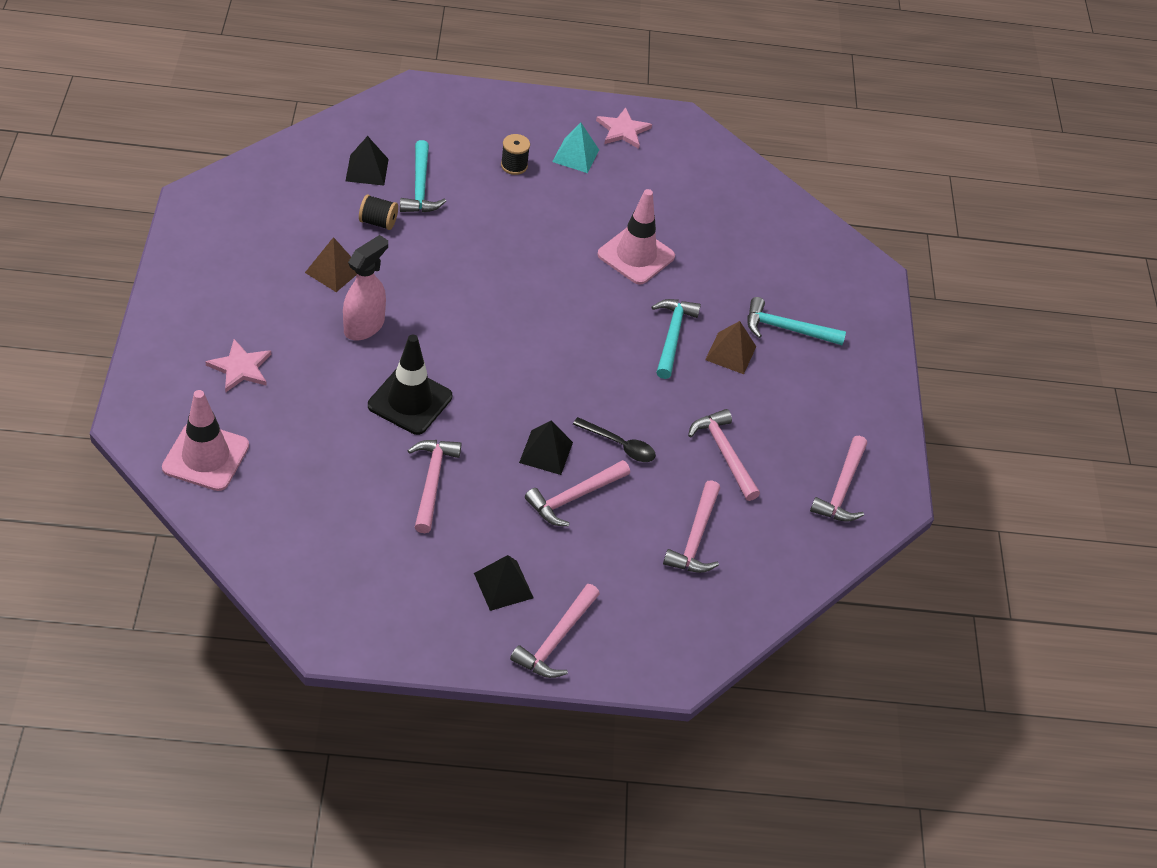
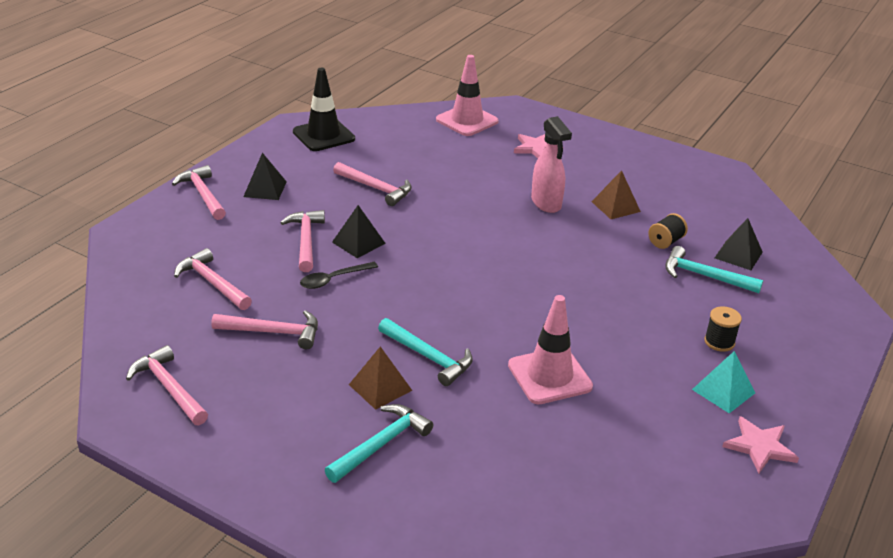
camera: 125 degrees right, 15 degrees down
black traffic cone [368,335,452,435] -> black traffic cone moved to [293,68,355,151]

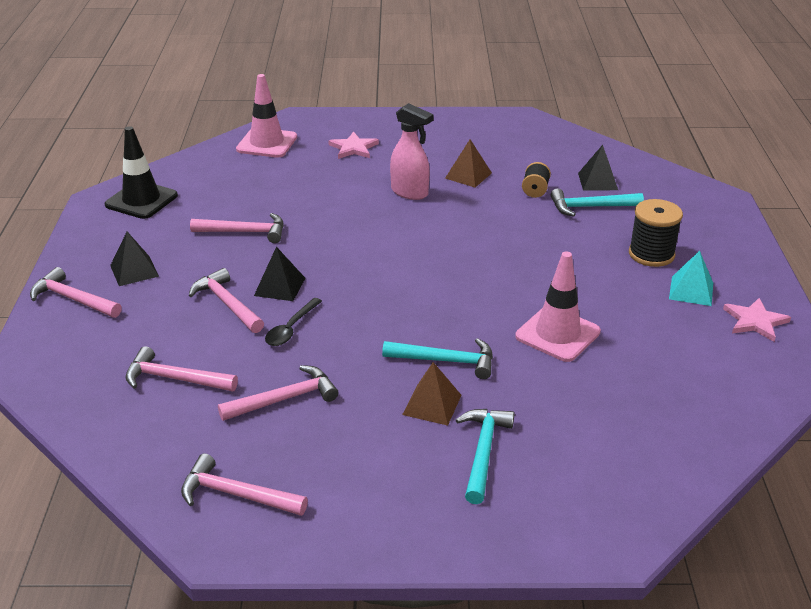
camera: 30 degrees left, 0 degrees up
black spool [704,306,742,352] -> black spool [629,199,683,267], size x1.64

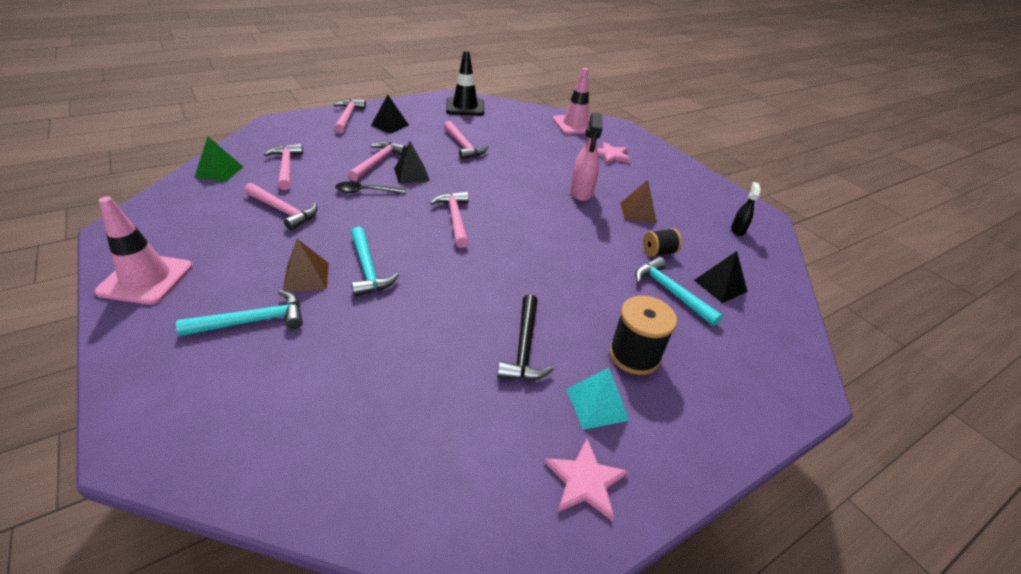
camera: 55 degrees right, 5 degrees up
pink hammer [181,454,308,516] -> pink hammer moved to [430,191,469,248]
pink traffic cone [515,252,601,362] -> pink traffic cone moved to [95,196,193,305]
none -> green pyramid [195,137,243,182]
none -> black hammer [497,294,554,381]
none -> black spray bottle [731,182,761,236]

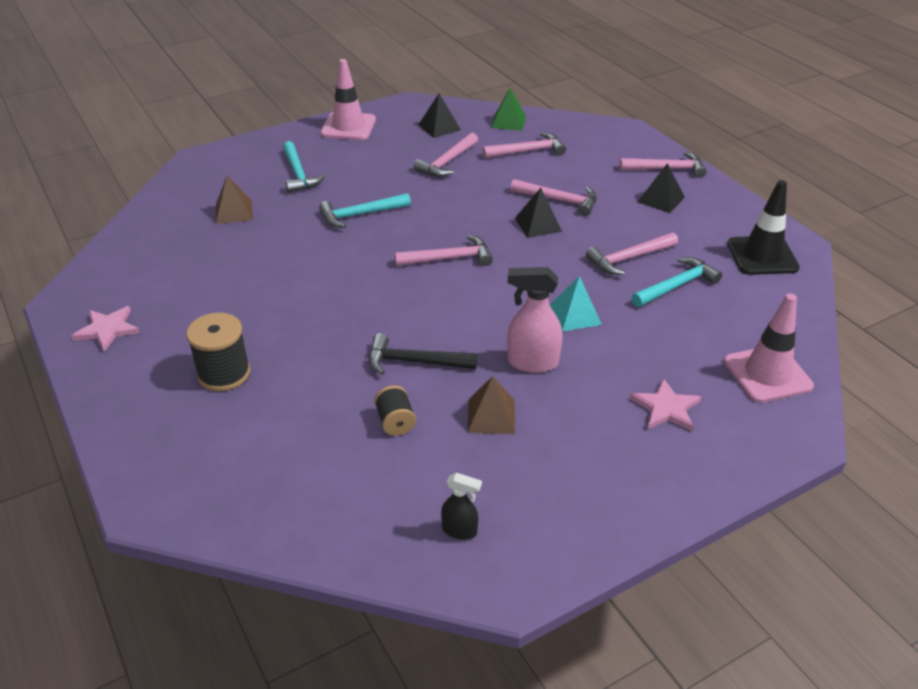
camera: 95 degrees right, 0 degrees up
brown pyramid [283,239,329,292] -> brown pyramid moved to [216,176,253,224]
black spoon [335,182,406,194] -> none
black hammer [497,294,554,381] -> black hammer moved to [369,333,477,375]
turquoise pyramid [566,368,629,430] -> turquoise pyramid moved to [550,276,602,331]
turquoise hammer [635,257,723,326] -> turquoise hammer moved to [632,257,722,307]
black pyramid [694,251,748,303] -> black pyramid moved to [418,93,461,138]

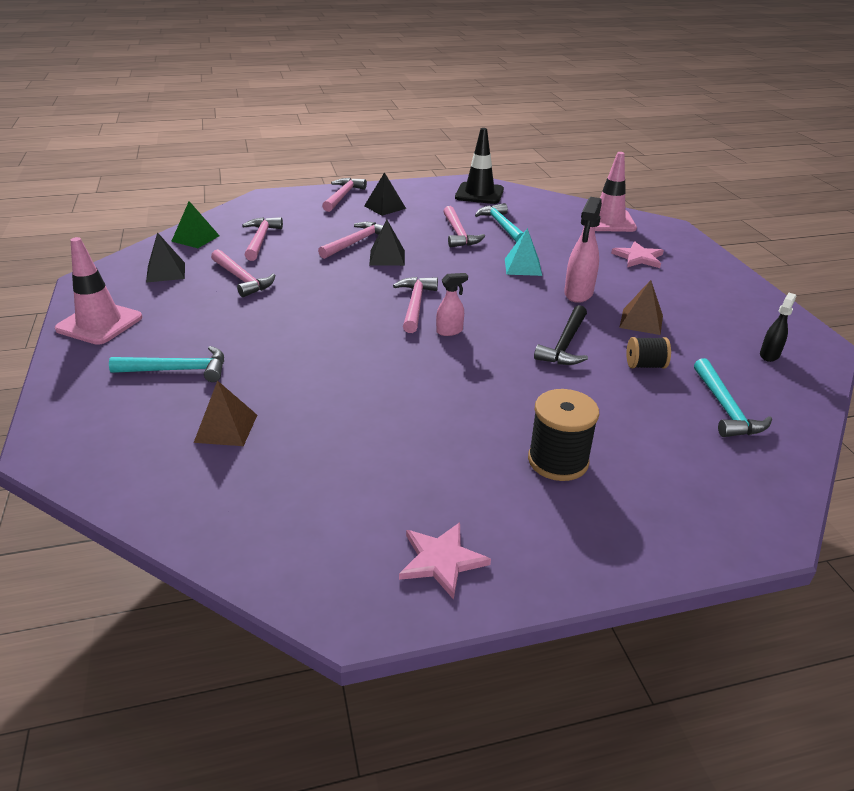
camera: 75 degrees left, 5 degrees down
turquoise hammer [319,193,411,228] -> turquoise hammer moved to [694,358,772,437]
none -> pink spray bottle [436,273,468,336]

